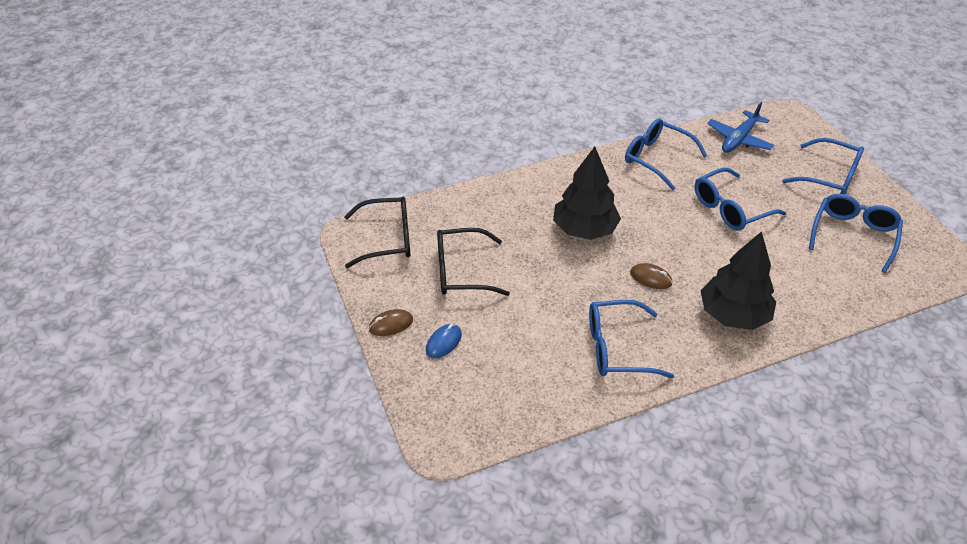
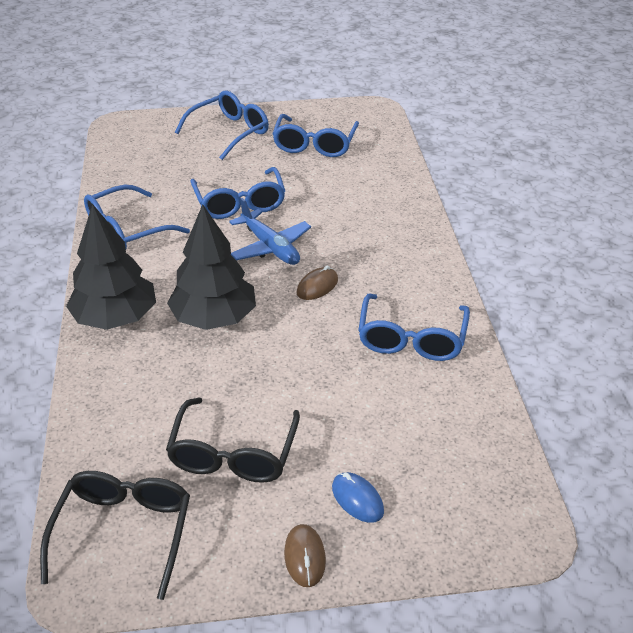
camera: 75 degrees left, 5 degrees down
black tree [701,231,776,330] -> black tree moved to [66,204,156,330]
blue plane [707,102,774,153] -> blue plane moved to [229,198,311,265]
blue glasses [809,194,903,273] -> blue glasses turned 120 degrees counterclockwise [272,114,359,157]

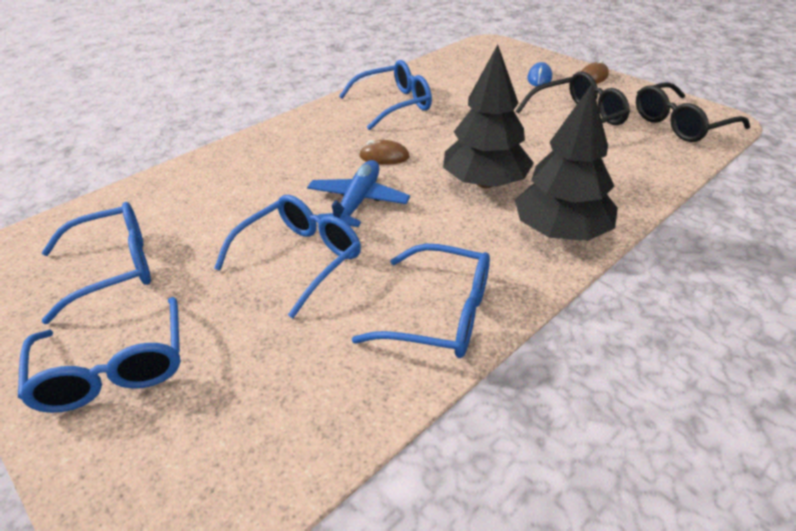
camera: 125 degrees left, 0 degrees up
blue glasses [175,90,269,160] -> blue glasses turned 120 degrees counterclockwise [18,297,181,413]

